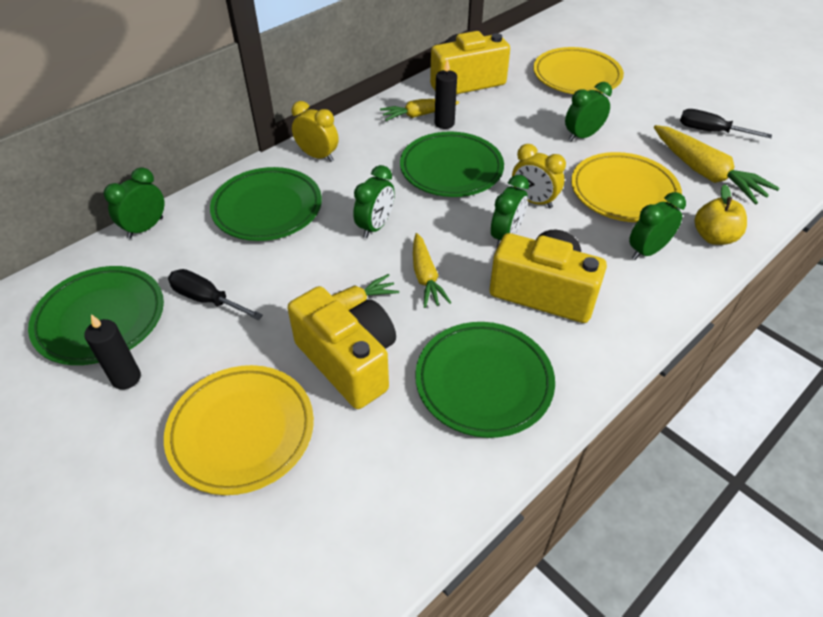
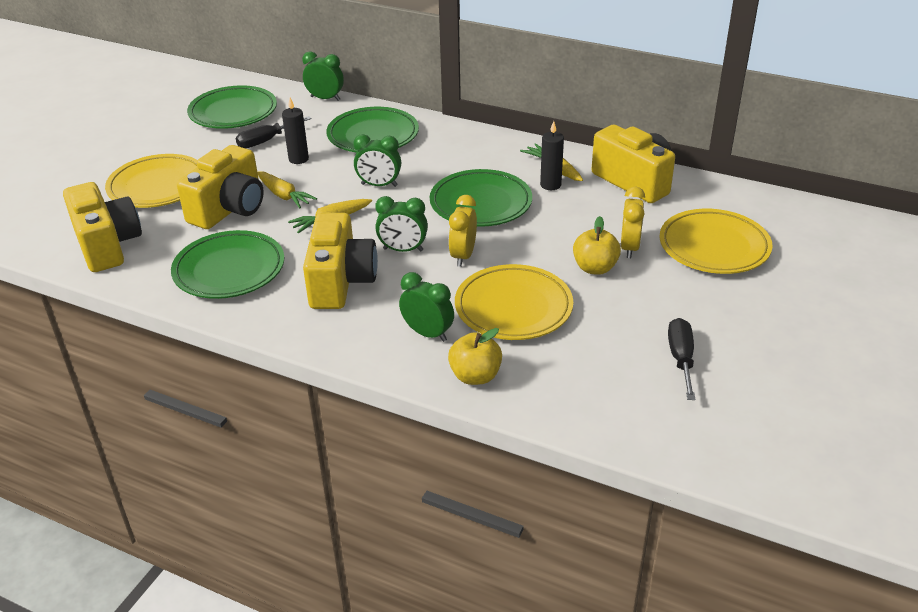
camera: 70 degrees right, 10 degrees down
black candle [84,314,141,390] -> black candle moved to [282,98,309,164]
black screwdriver [168,269,263,320] -> black screwdriver turned 135 degrees counterclockwise [236,116,312,149]
yellow clock [292,101,339,162] -> yellow clock moved to [621,187,645,258]
green clock [565,82,612,141] -> yellow apple [573,216,621,275]
yellow carrot [654,125,779,204] -> none
none -> yellow camera [63,182,142,272]

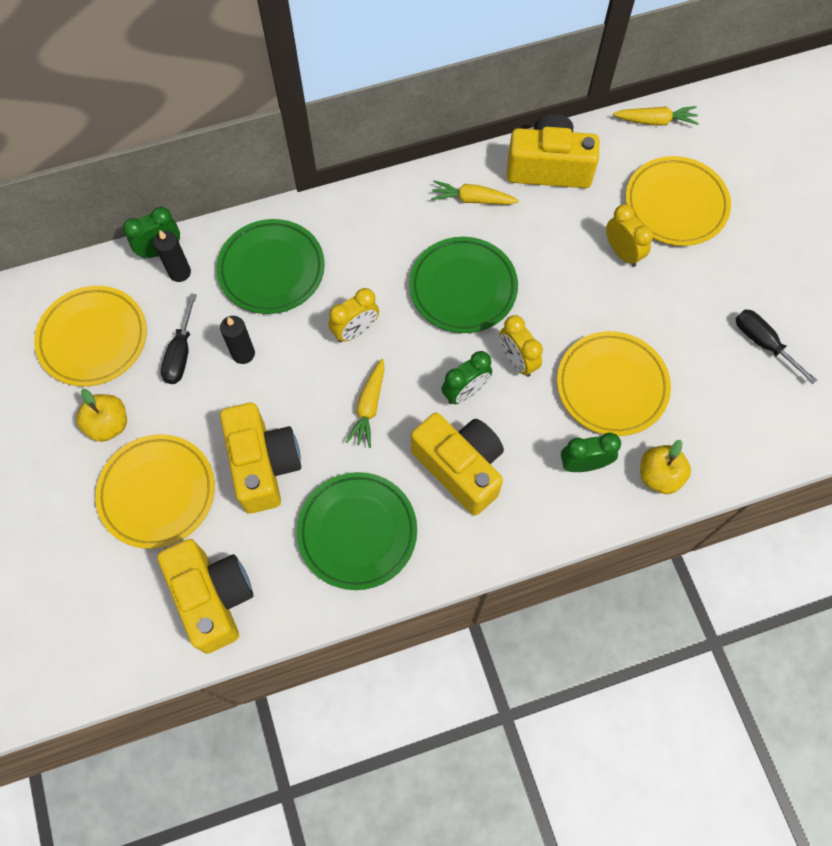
camera: 45 degrees left, 30 degrees up
yellow camera [63,182,142,272] -> yellow camera turned 45 degrees clockwise [157,539,253,654]
green plate [187,85,277,129] -> yellow plate [34,286,147,386]
yellow carrot [257,171,317,208] -> yellow carrot moved to [613,106,699,126]
green clock [353,134,401,187] -> yellow clock [329,288,379,342]
black candle [540,121,564,190] -> black candle moved to [153,230,191,282]
yellow apple [573,216,621,275] -> yellow apple moved to [76,389,127,442]

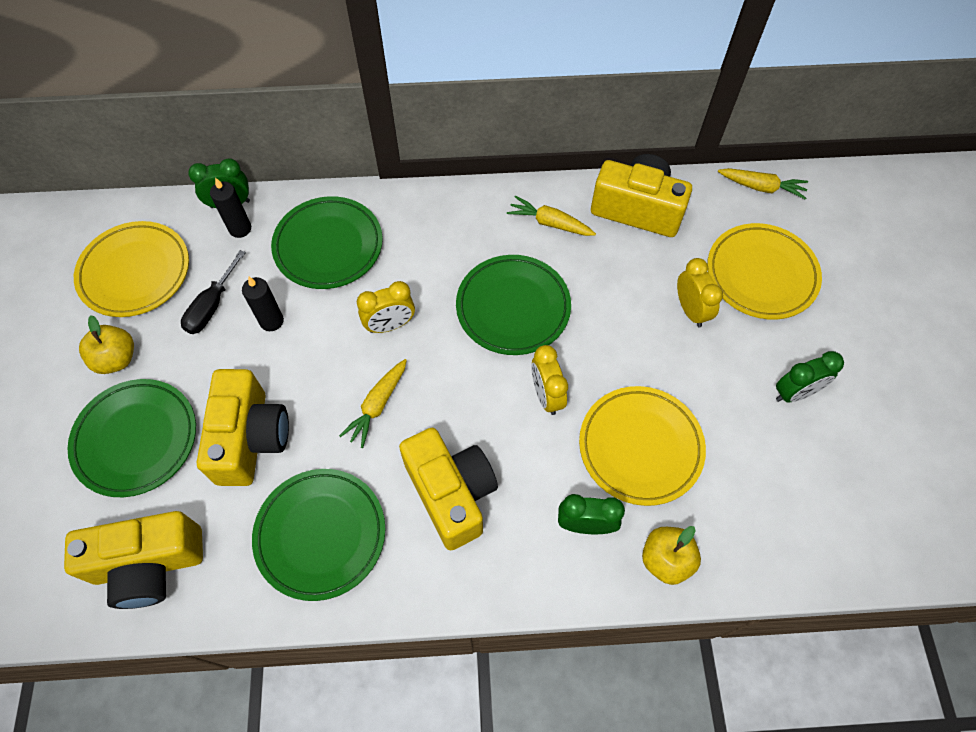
camera: 15 degrees right, 5 degrees down
yellow plate [95,434,215,549] -> green plate [67,379,196,497]
yellow camera [157,539,253,654] -> yellow camera turned 90 degrees clockwise [64,511,203,609]
green clock [441,351,492,404] -> green clock moved to [776,351,844,403]
black screwdriver [736,309,817,384] -> none

